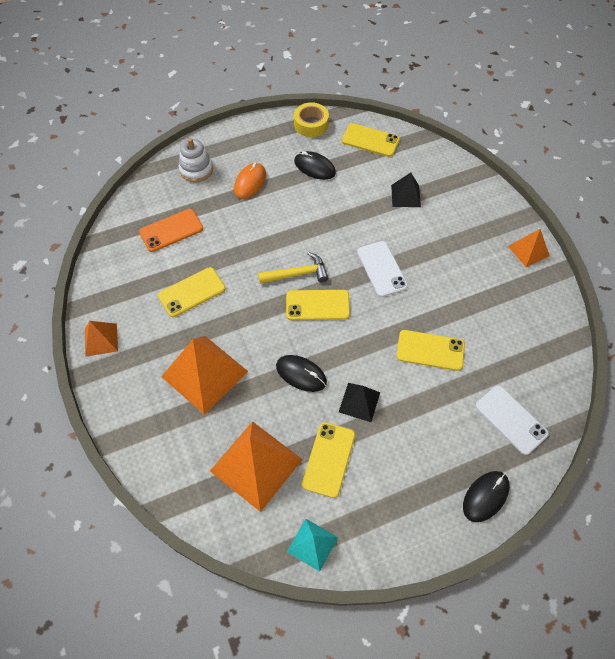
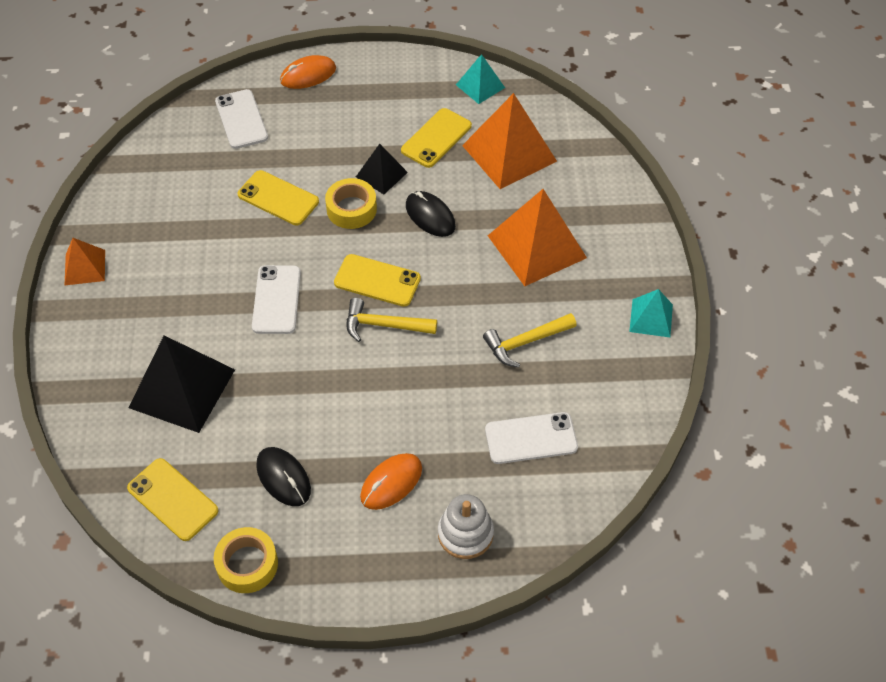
camera: 160 degrees left, 5 degrees down
orange pyramid [85,321,118,357] -> turquoise pyramid [629,289,673,337]
orange phone [139,209,203,252] -> white phone [485,412,578,464]
yellow phone [158,267,226,317] -> yellow hammer [483,313,577,367]
black pyramid [391,172,421,207] -> black pyramid [129,336,235,433], size x1.86
black mouse [463,471,510,522] -> orange mouse [280,55,336,89]
none -> yellow tape [325,178,377,229]

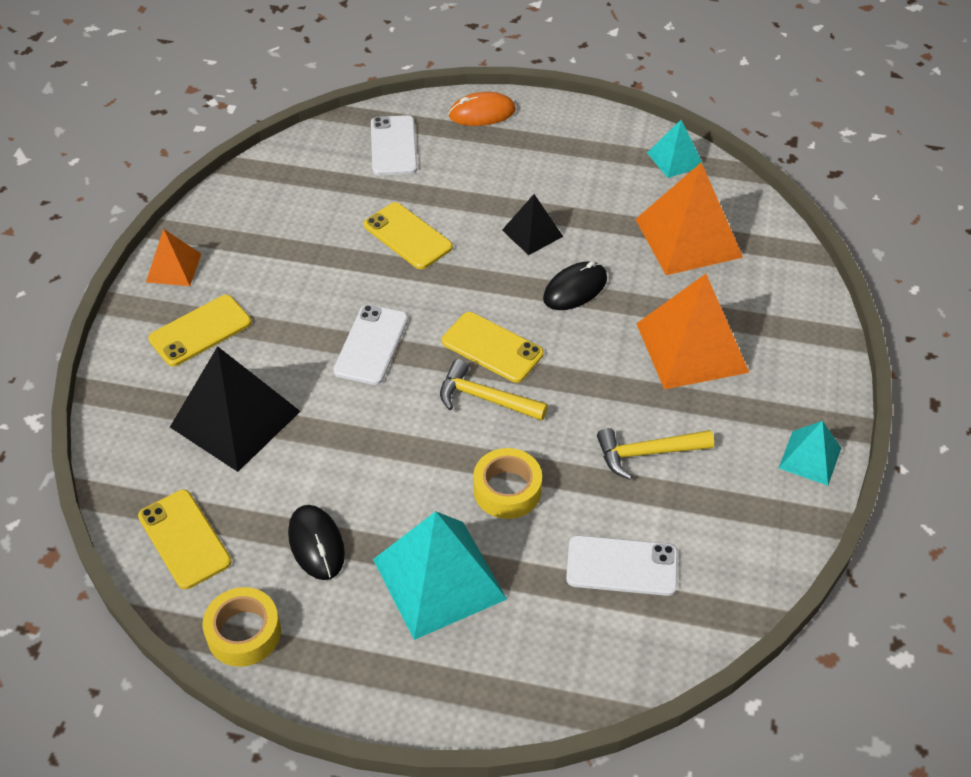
camera: 15 degrees right, 5 degrees down
yellow tape [325,178,377,229] -> yellow tape moved to [473,448,542,519]
orange mouse [360,453,422,510] -> turquoise pyramid [373,511,507,640]
yellow phone [401,108,472,168] -> yellow phone moved to [148,295,252,366]
black mouse [406,191,456,237] -> black mouse turned 75 degrees clockwise [543,261,607,310]
white stacking toy [438,494,494,559] -> none

